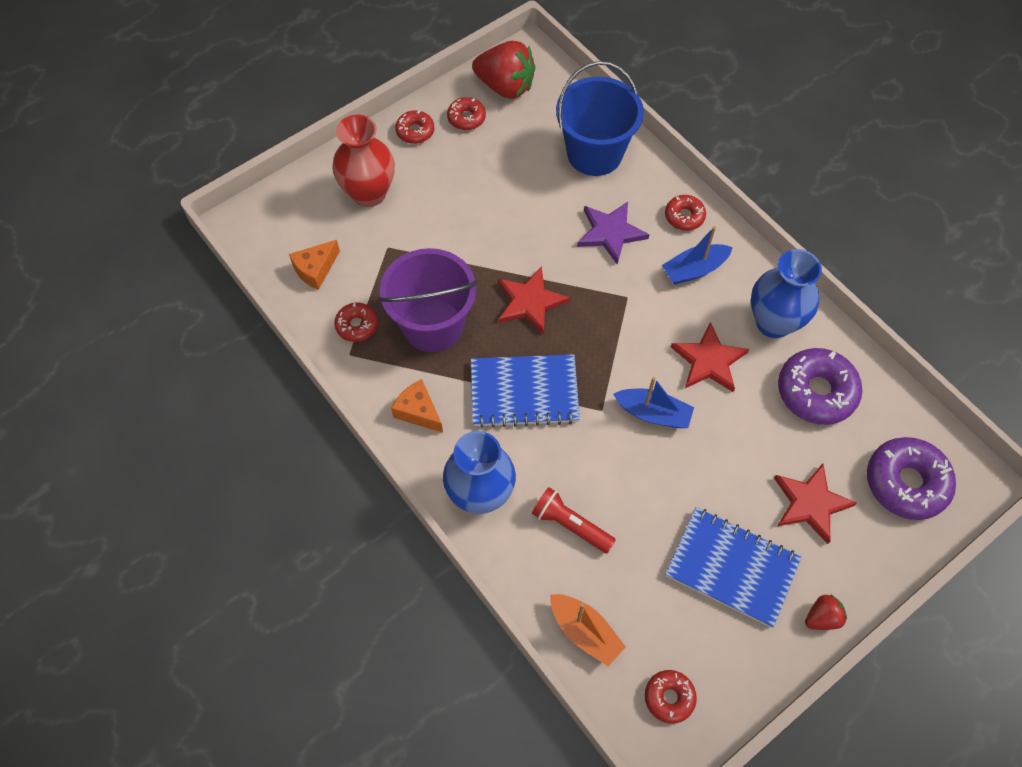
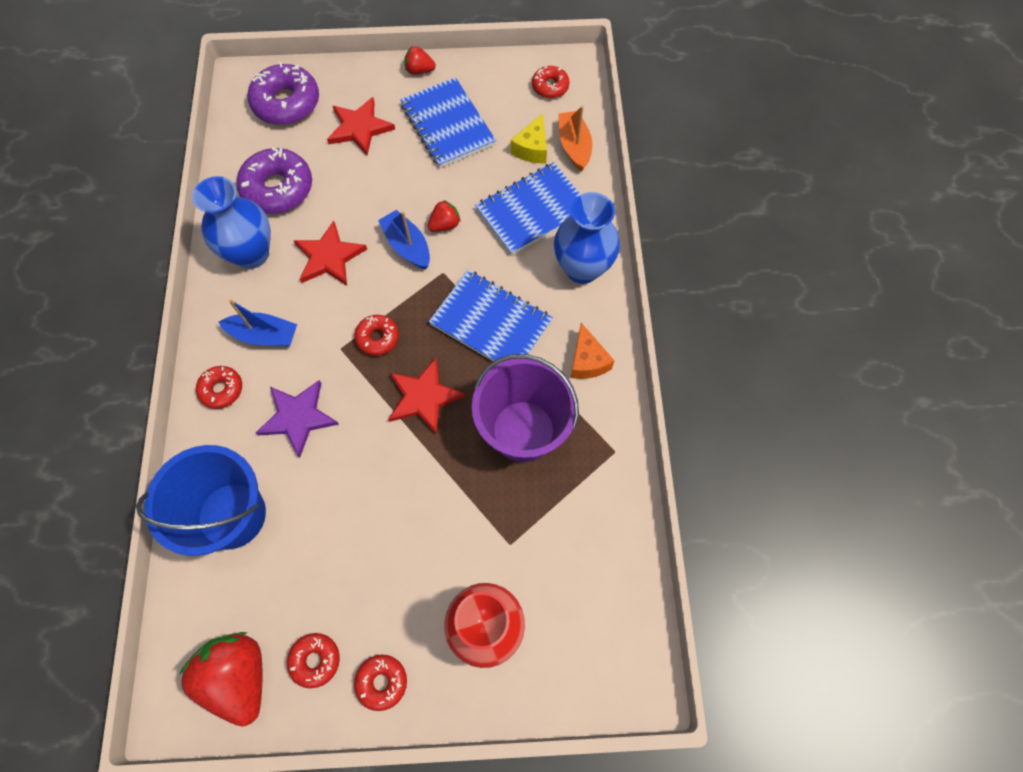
camera: 145 degrees left, 5 degrees up
orange cheese [289,240,340,290] -> none
red donut [334,303,378,342] -> red donut moved to [354,315,399,356]
red flashlight [532,487,616,554] -> blue notebook [475,162,581,255]
none -> red strawberry [427,200,461,232]
none -> yellow cheese [511,113,547,163]

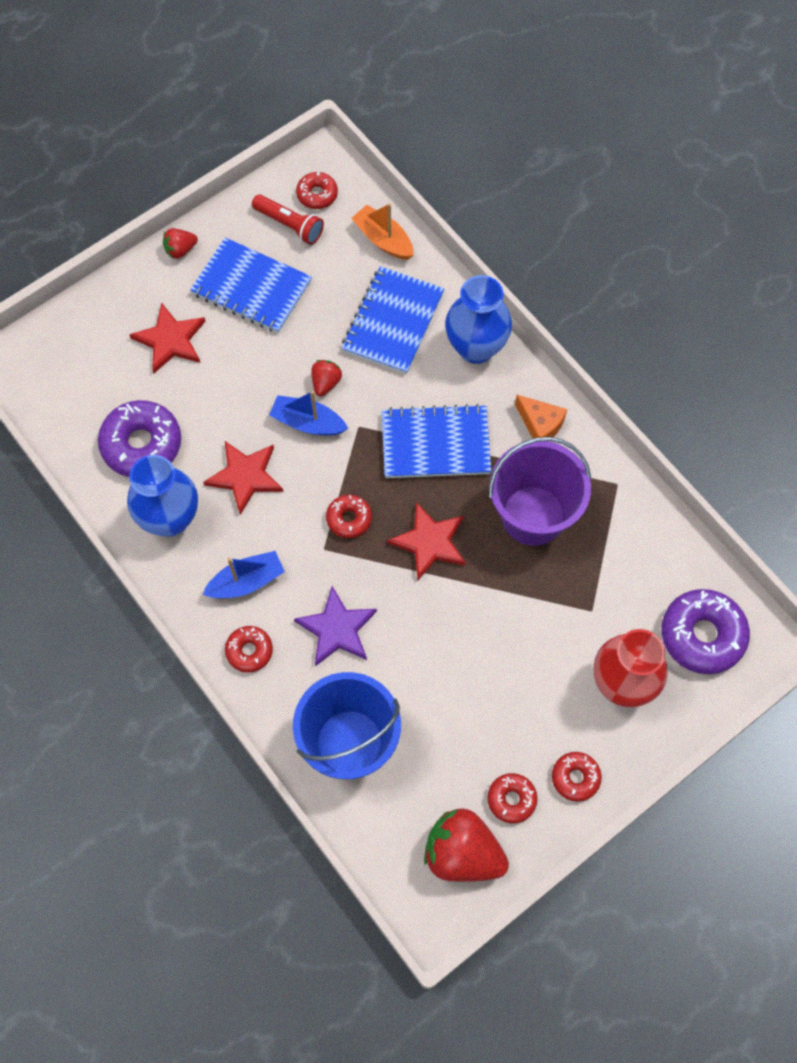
camera: 35 degrees left, 0 degrees up
purple donut [247,62,319,125] -> purple donut moved to [661,589,750,674]
yellow cheese [511,113,547,163] -> none
none -> red flashlight [252,194,324,245]

